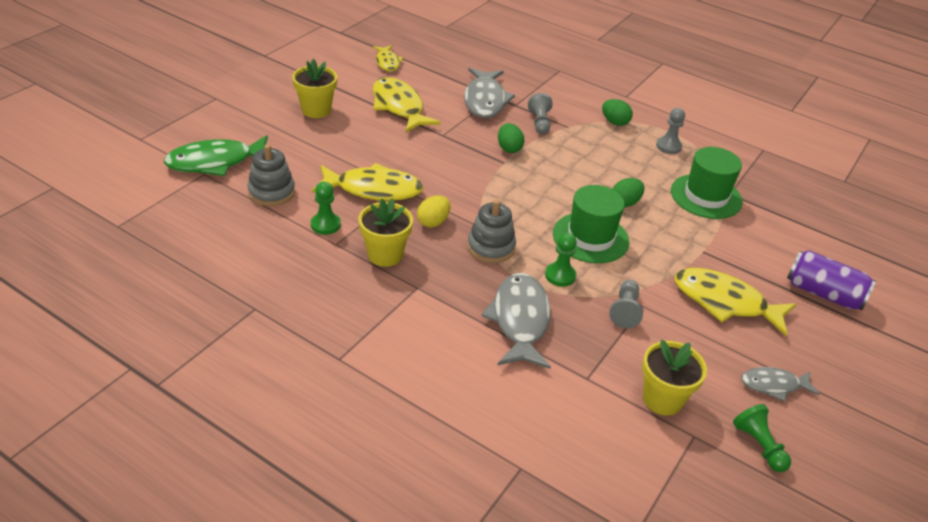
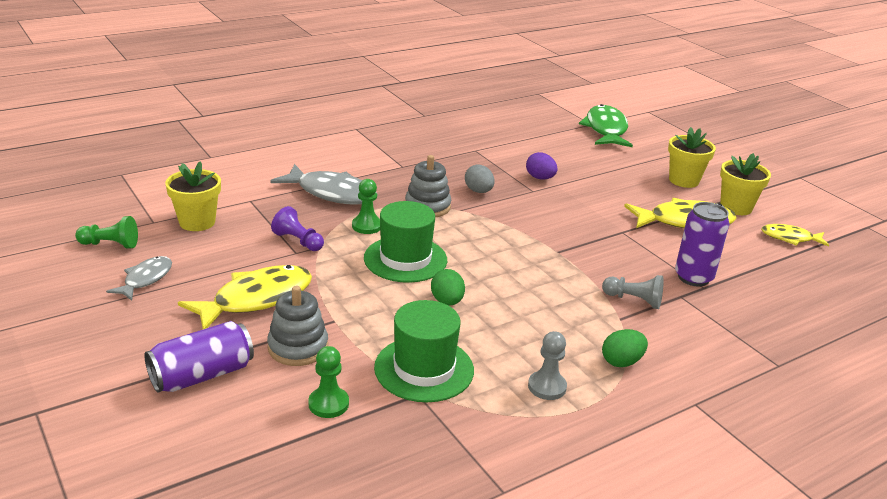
camera: 115 degrees right, 10 degrees down
grey stacking toy [247,144,295,206] -> grey stacking toy moved to [267,286,328,366]
green pawn [311,182,341,235] -> green pawn moved to [308,346,349,418]
yellow fish [312,163,423,201] -> purple egg [526,152,557,180]
yellow flower pot [358,198,413,267] -> yellow flower pot moved to [720,153,771,215]
yellow egg [417,196,450,228] -> grey egg [465,165,494,193]
grey fish [464,68,515,118] -> purple can [675,202,729,287]
green egg [498,123,525,153] -> none
grey pawn [609,280,643,328] -> purple pawn [271,206,324,251]

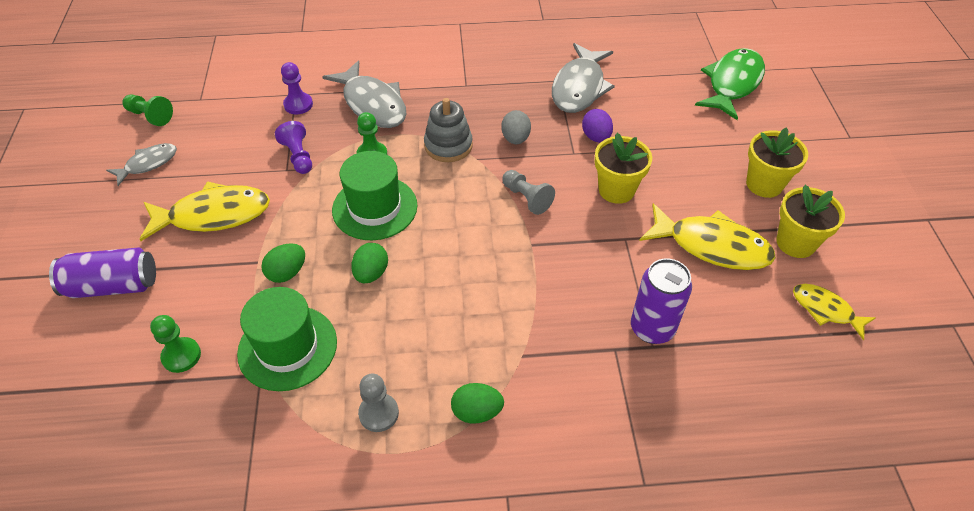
camera: 30 degrees right, 20 degrees up
yellow flower pot [165,161,221,231] -> yellow flower pot moved to [595,133,652,204]
grey stacking toy [267,286,328,366] -> none
grey pawn [602,275,664,309] -> grey pawn moved to [502,170,555,215]
none -> green egg [261,243,305,283]
none -> purple pawn [281,62,313,115]
none -> grey fish [552,43,615,113]

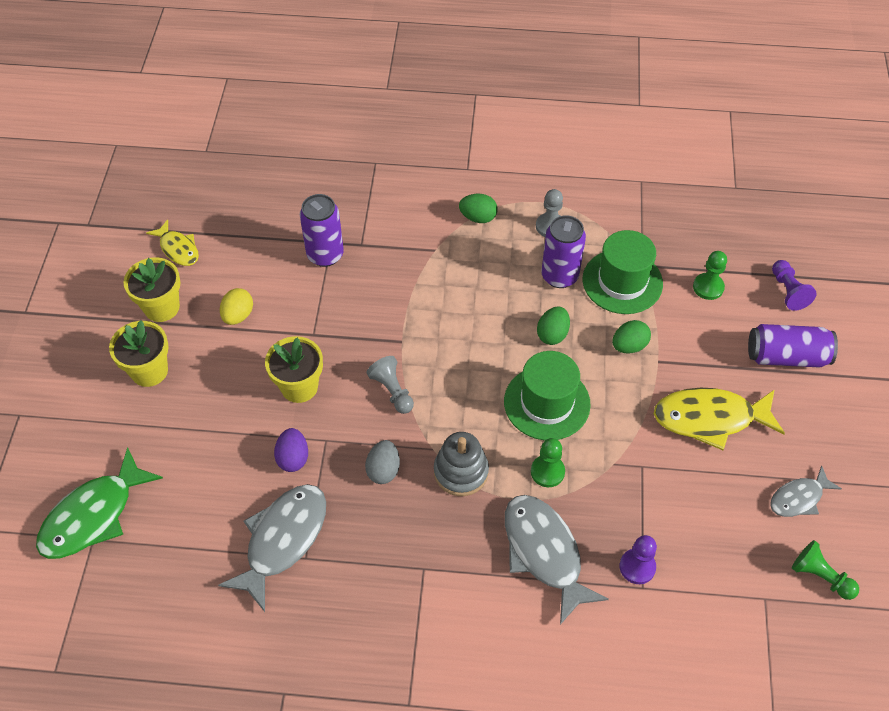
camera: 170 degrees left, 5 degrees up
purple pawn [275,121,312,174] -> purple pawn moved to [772,260,817,311]
yellow fish [639,203,776,270] -> yellow egg [220,288,253,325]
none -> purple can [541,215,586,288]

